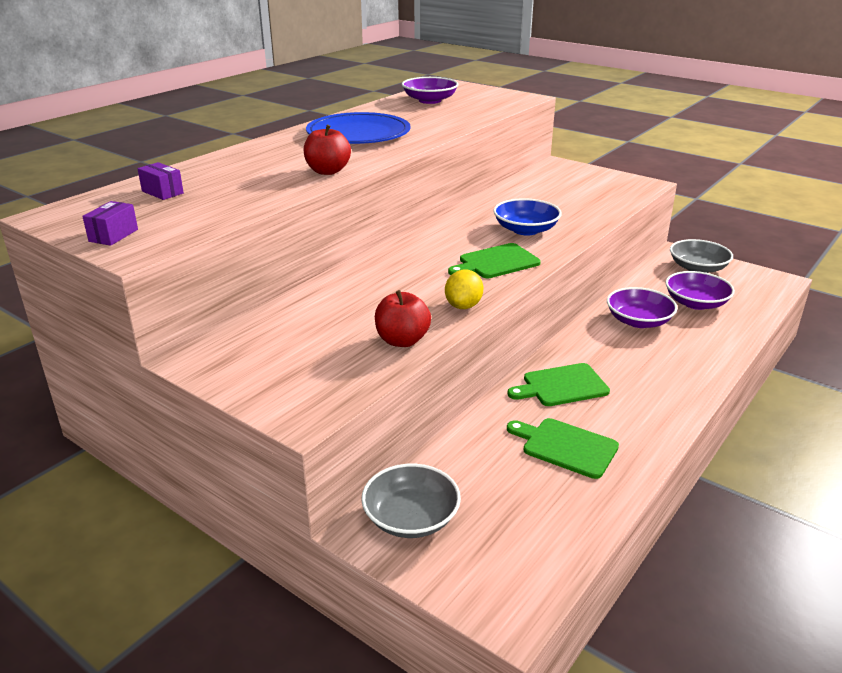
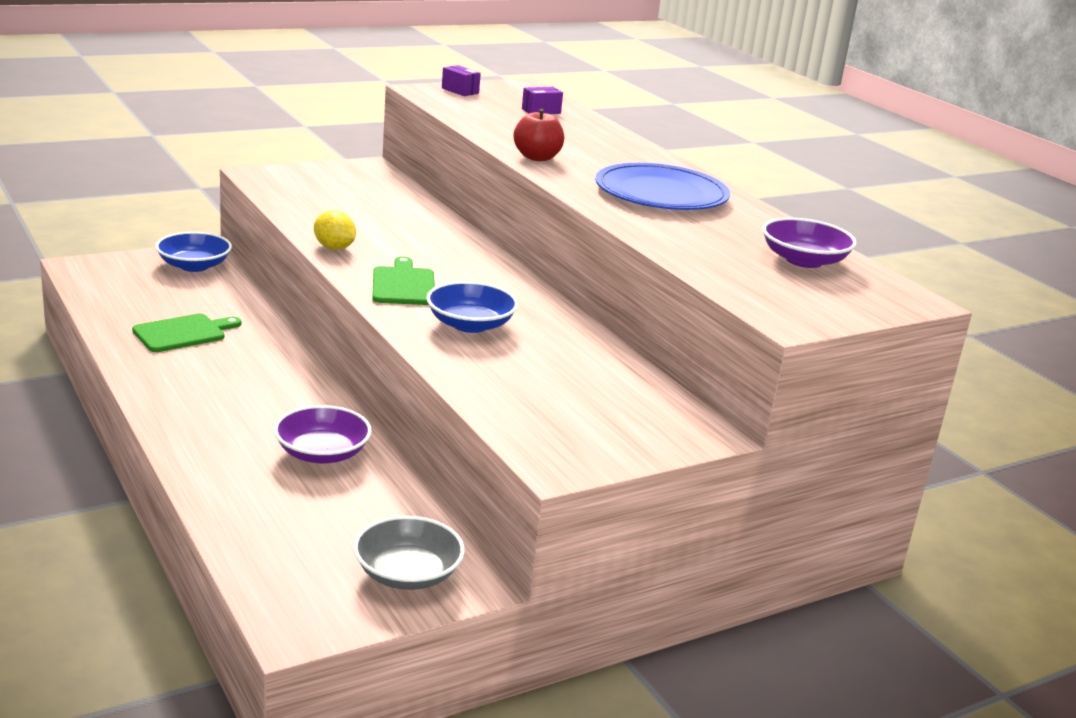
camera: 110 degrees right, 5 degrees down
grey bowl [361,464,461,538] -> blue bowl [155,232,232,272]
red apple [375,290,431,347] -> none
green cutting board [507,363,610,406] -> none
purple bowl [666,271,735,310] -> none

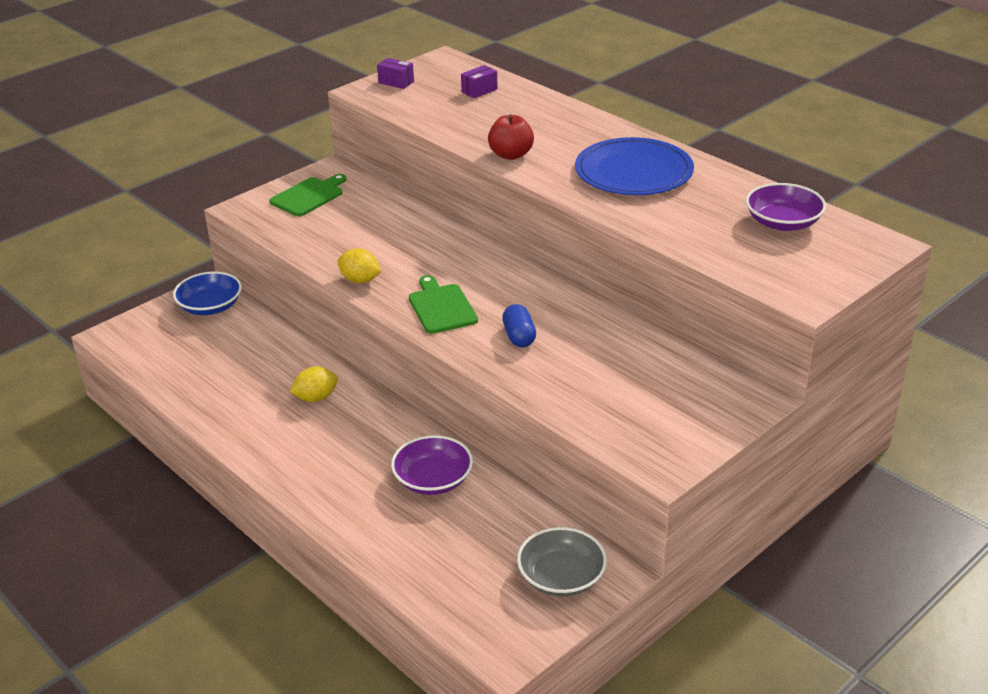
camera: 10 degrees left, 10 degrees up
green cutting board [132,313,242,352] -> green cutting board moved to [270,174,346,216]
blue bowl [426,281,518,333] -> blue capsule [502,304,536,347]
none -> yellow lemon [289,366,338,402]

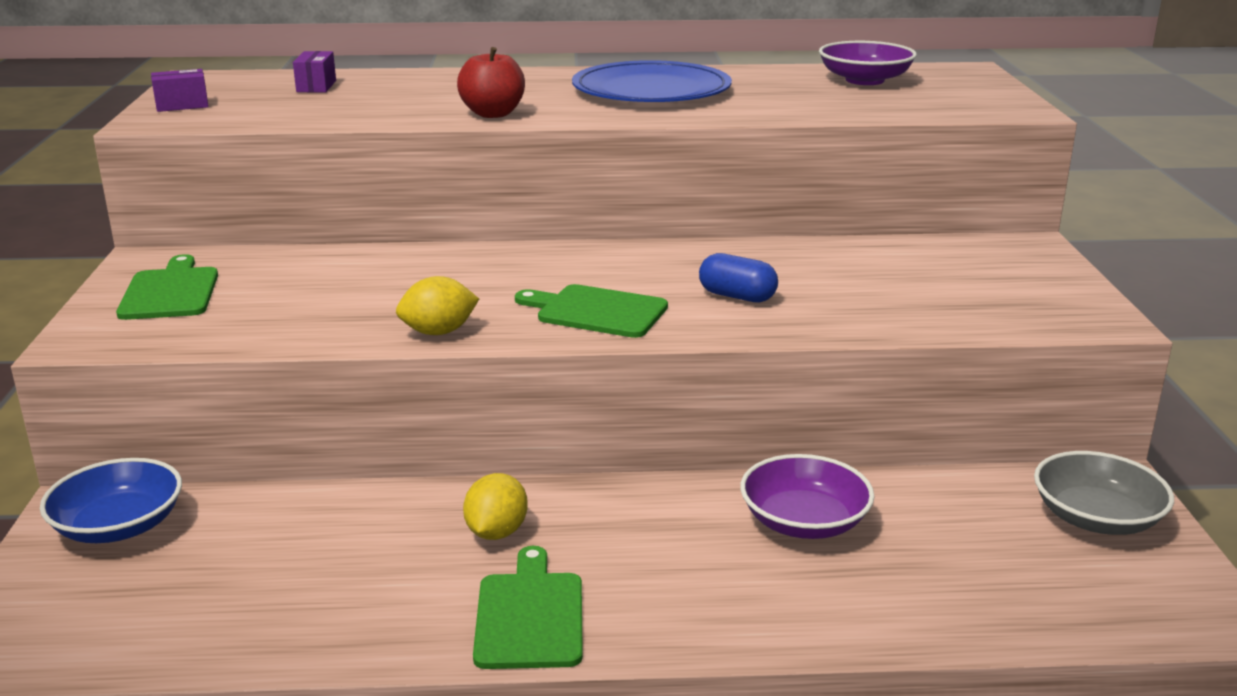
camera: 50 degrees left, 10 degrees down
none -> green cutting board [473,546,583,669]

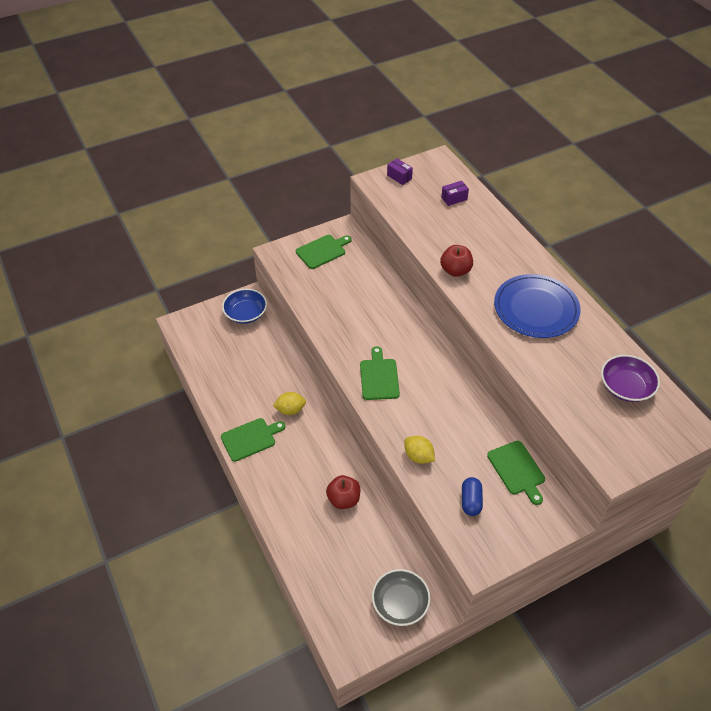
camera: 65 degrees right, 25 degrees up
yellow lemon [396,276,479,335] -> yellow lemon moved to [404,436,435,464]
blue capsule [699,253,778,303] -> blue capsule moved to [462,477,483,516]
purple bowl [740,454,874,539] -> red apple [326,475,360,509]
none -> green cutting board [487,441,545,505]

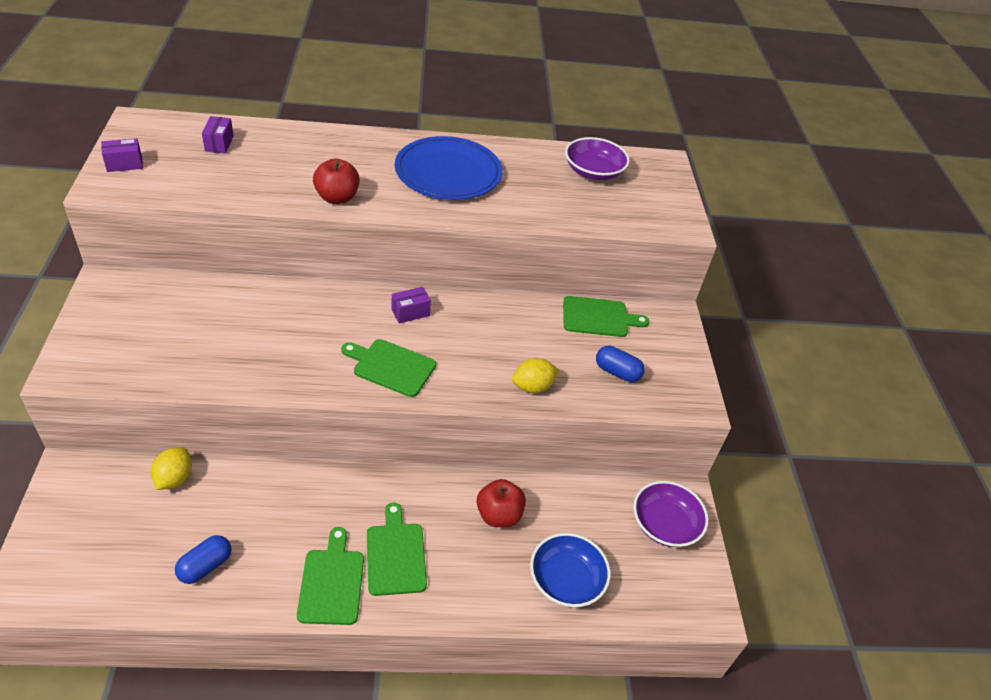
camera: 70 degrees left, 5 degrees down
blue bowl [222,289,267,324] -> blue bowl moved to [530,533,610,607]
yellow lemon [273,392,306,415] -> yellow lemon moved to [151,447,192,490]
green cutting board [296,235,352,269] -> green cutting board moved to [367,503,427,596]
grey bowl [372,569,431,626] -> purple bowl [633,481,708,547]
none -> blue capsule [175,535,232,584]
none -> purple box [391,287,431,323]

